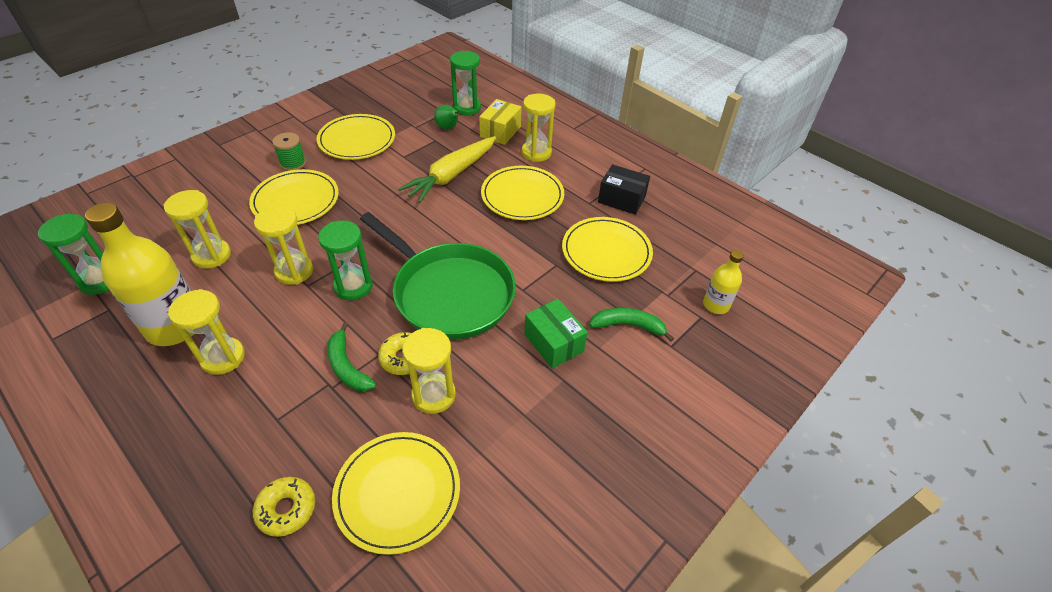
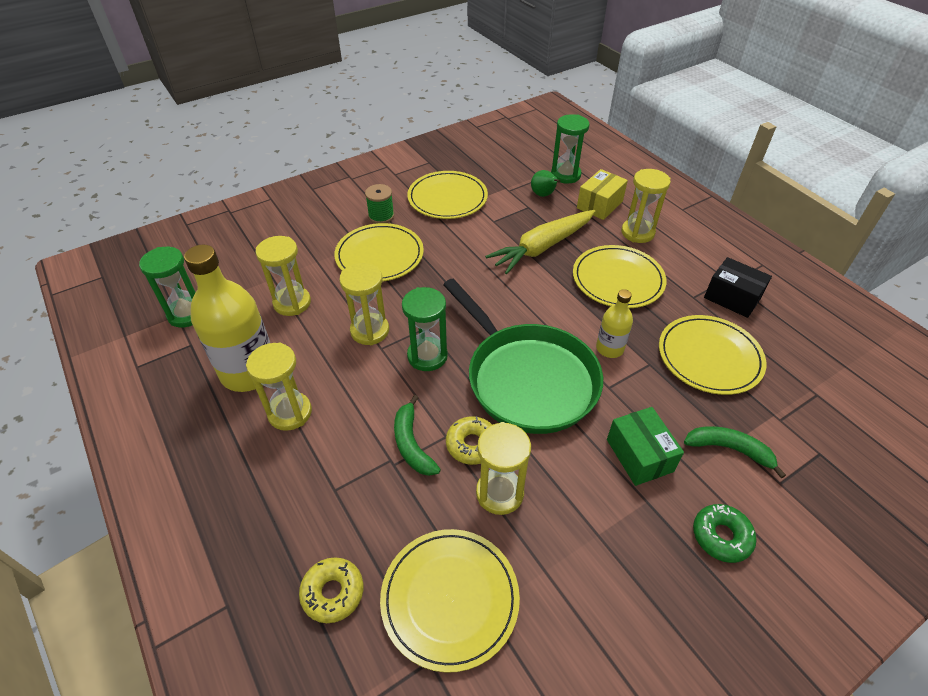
camera: 15 degrees right, 0 degrees up
yellow bottle [703,250,744,314] -> yellow bottle moved to [596,289,633,358]
none -> green donut [693,504,756,563]

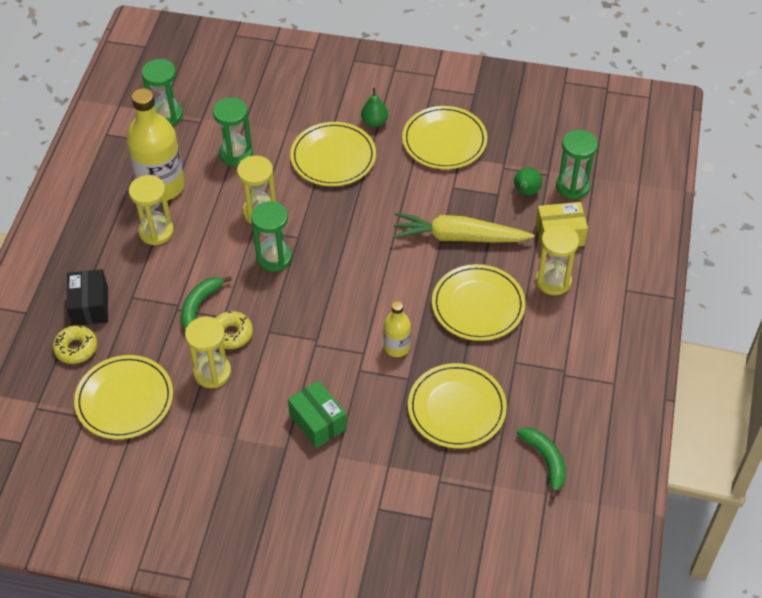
camera: 45 degrees right, 5 degrees up
yellow hourglass [255,236,311,316] -> green hourglass [213,97,253,166]
green spool [365,184,394,224] -> green pear [361,88,388,127]
green pan [443,279,603,434] -> none
green box [607,407,684,486] -> green box turned 60 degrees counterclockwise [288,380,347,448]
green banana [684,426,786,479] -> green banana moved to [517,427,566,499]
green donut [693,504,756,563] -> none
black box [704,257,772,318] -> black box moved to [67,269,108,326]

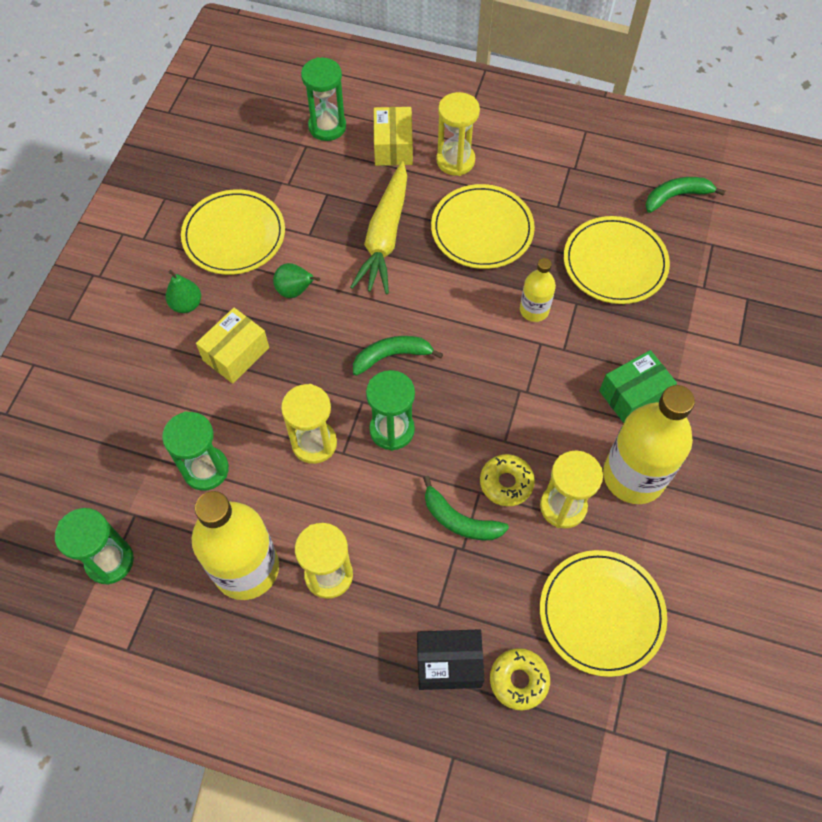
camera: 85 degrees left, 10 degrees up
yellow plate [290,122,376,186] -> yellow box [196,308,269,384]
green pear [514,167,542,195] -> green pear moved to [273,263,320,298]
none -> green banana [353,336,443,376]
none -> yellow bottle [603,385,695,504]

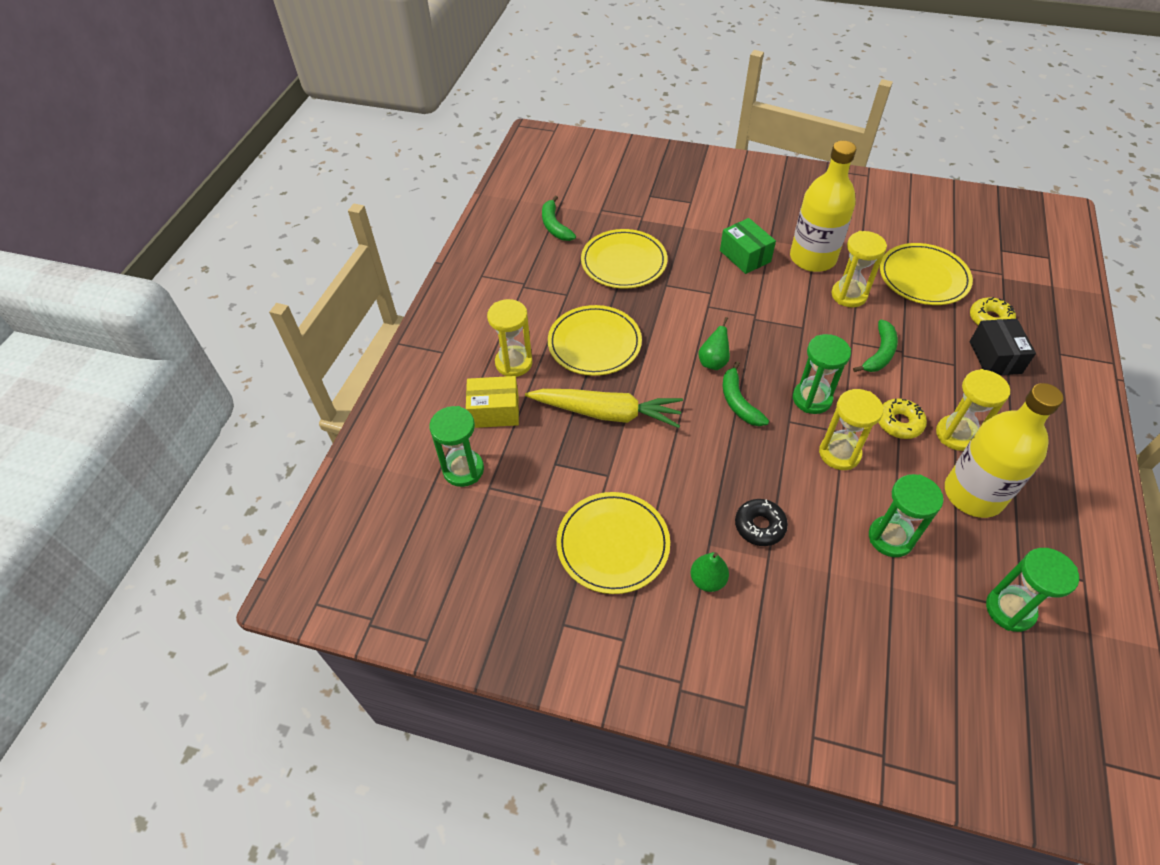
camera: 90 degrees left, 10 degrees down
yellow box [196,308,269,384] -> black donut [735,499,788,546]
green pear [273,263,320,298] -> green pear moved to [699,317,730,370]
yellow donut [480,454,535,506] -> yellow donut moved to [878,398,927,439]
yellow bottle [520,258,556,322] -> none

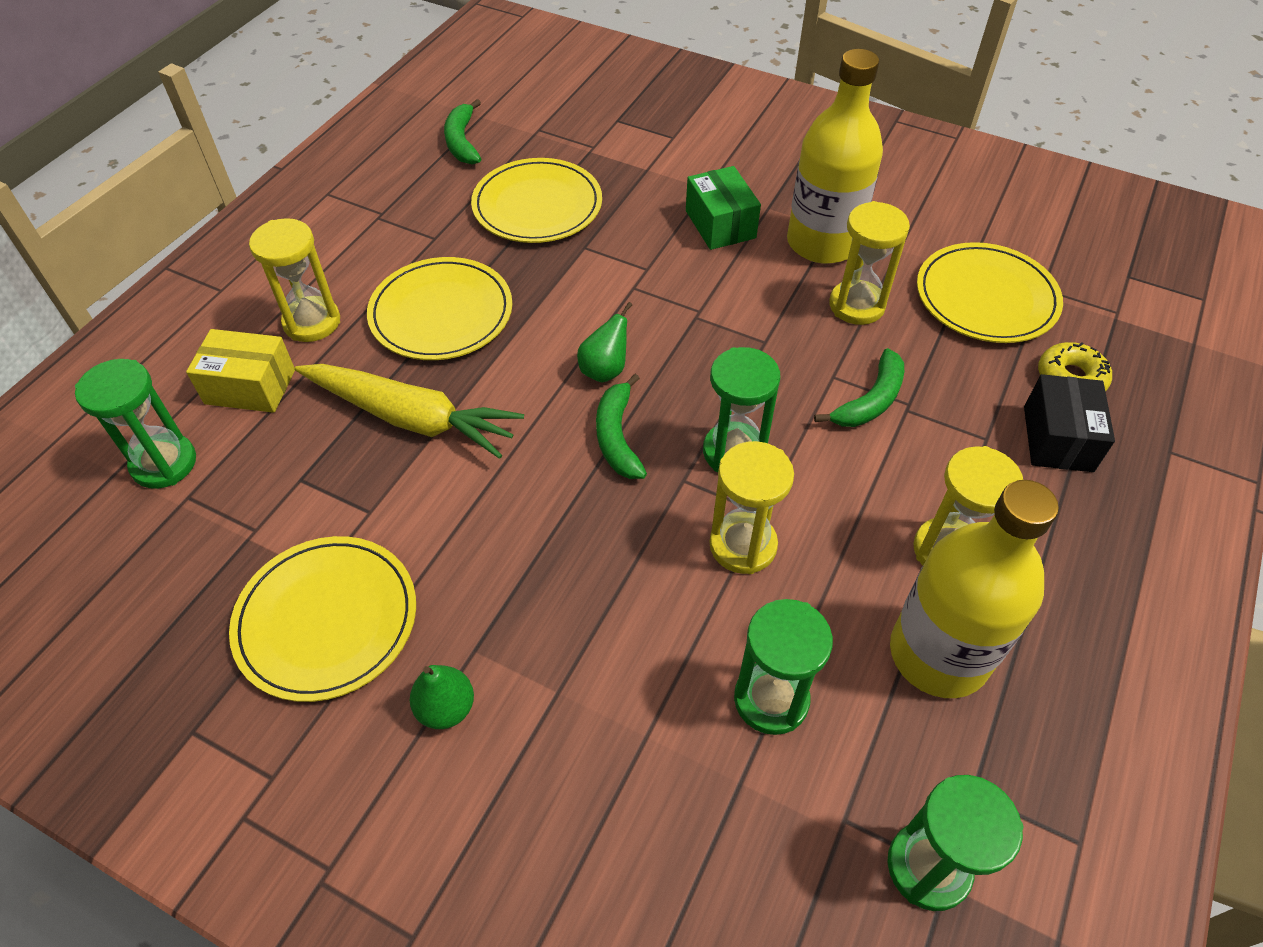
camera: 10 degrees right, 0 degrees up
black donut [735,499,788,546] -> none
yellow donut [878,398,927,439] -> none

